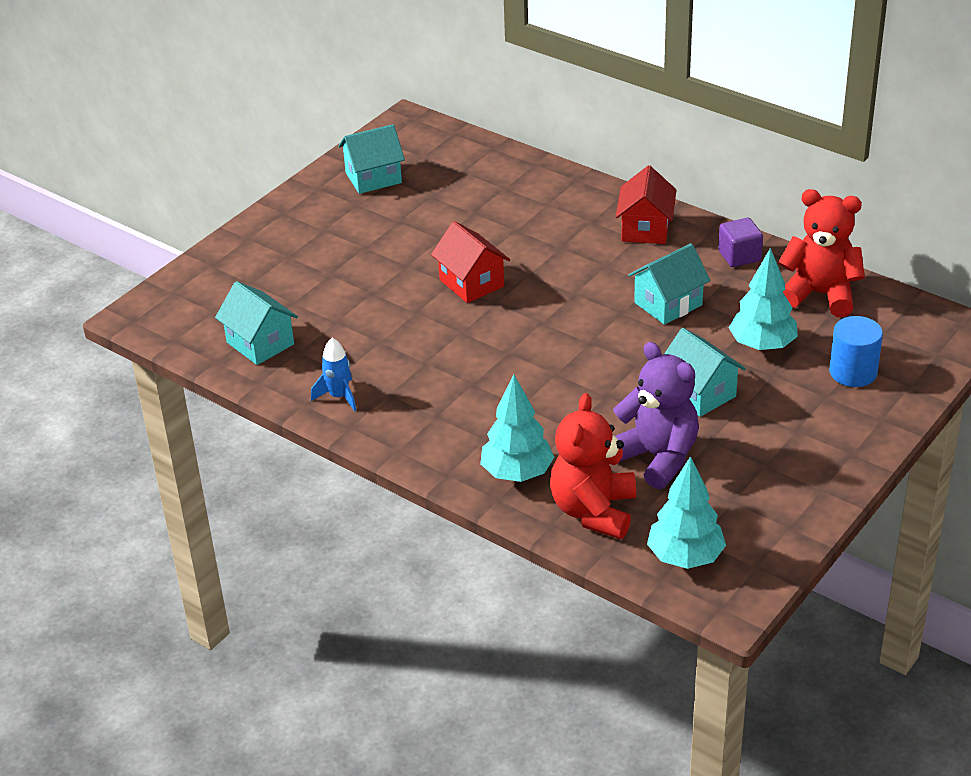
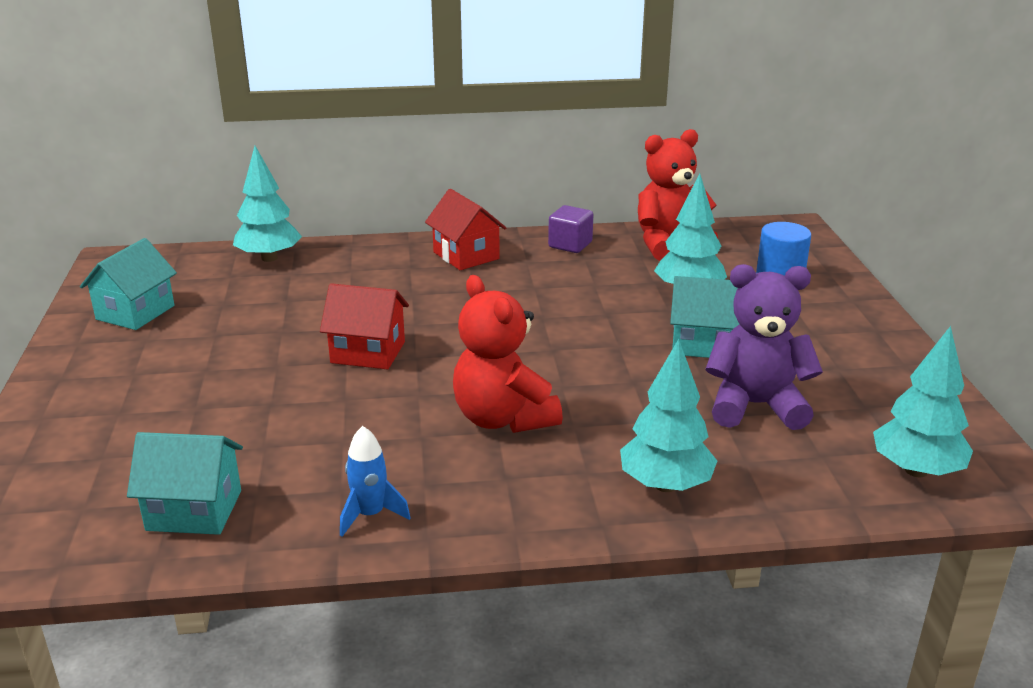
camera: 45 degrees left, 10 degrees down
red teddy bear [550,393,636,539] -> red teddy bear moved to [453,275,563,433]
turquoise house [628,243,711,325] -> none
none -> turquoise tree [233,146,302,262]

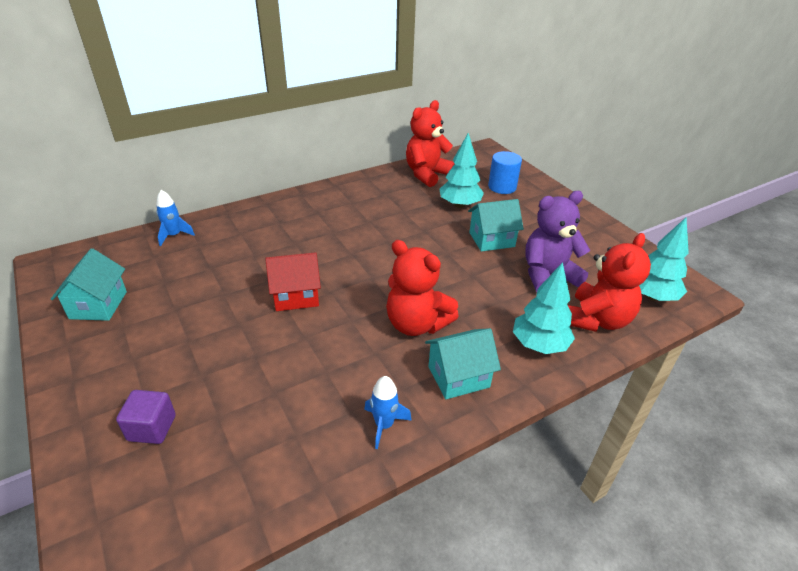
camera: 25 degrees left, 10 degrees up
turquoise house [127,432,243,535] -> turquoise house moved to [425,328,501,399]
turquoise tree [233,146,302,262] -> blue rocket [156,190,195,246]
red house [425,189,506,270] -> none
purple cube [548,205,593,253] -> purple cube moved to [116,390,176,444]
none -> red teddy bear [568,233,651,332]

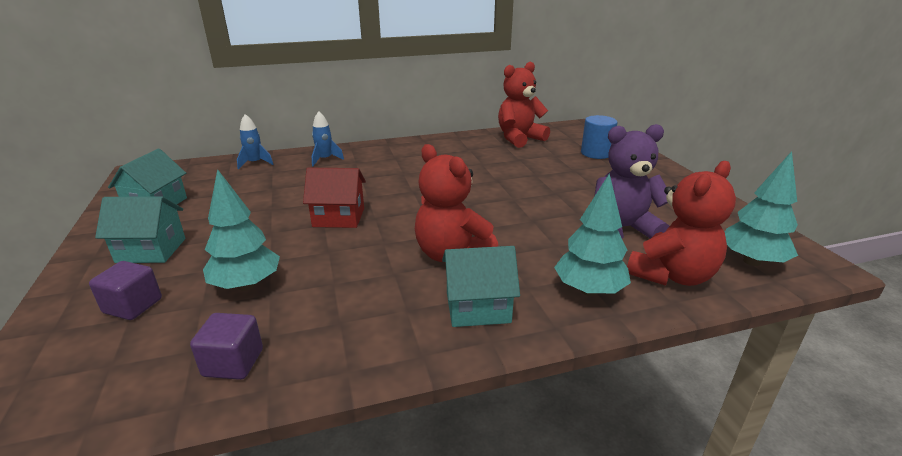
camera: 15 degrees right, 10 degrees down
blue rocket [364,376,412,449] -> blue rocket moved to [312,111,344,166]
turquoise tree [440,133,484,208] -> turquoise tree moved to [203,169,280,291]
turquoise house [468,199,524,252] -> turquoise house moved to [95,196,186,263]
none -> purple cube [190,313,263,380]

